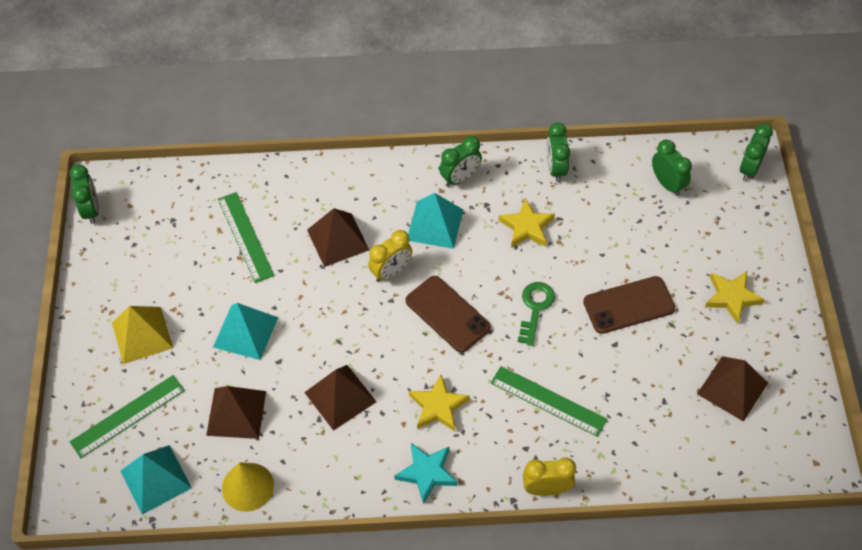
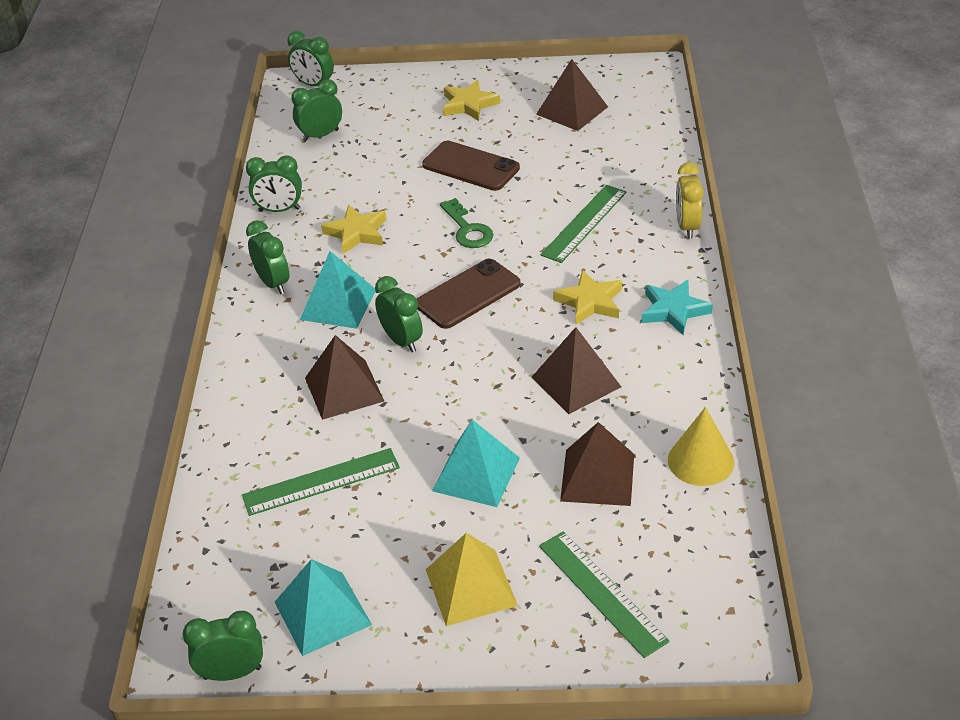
camera: 85 degrees left, 15 degrees down
turquoise pyramid [121,445,192,515] -> turquoise pyramid moved to [275,559,372,656]
yellow clock [368,230,413,282] -> green clock [375,276,423,352]
green key [518,282,555,346] -> green key turned 135 degrees counterclockwise [440,198,493,248]
brown phone [583,276,676,334] -> brown phone turned 45 degrees counterclockwise [422,141,520,191]

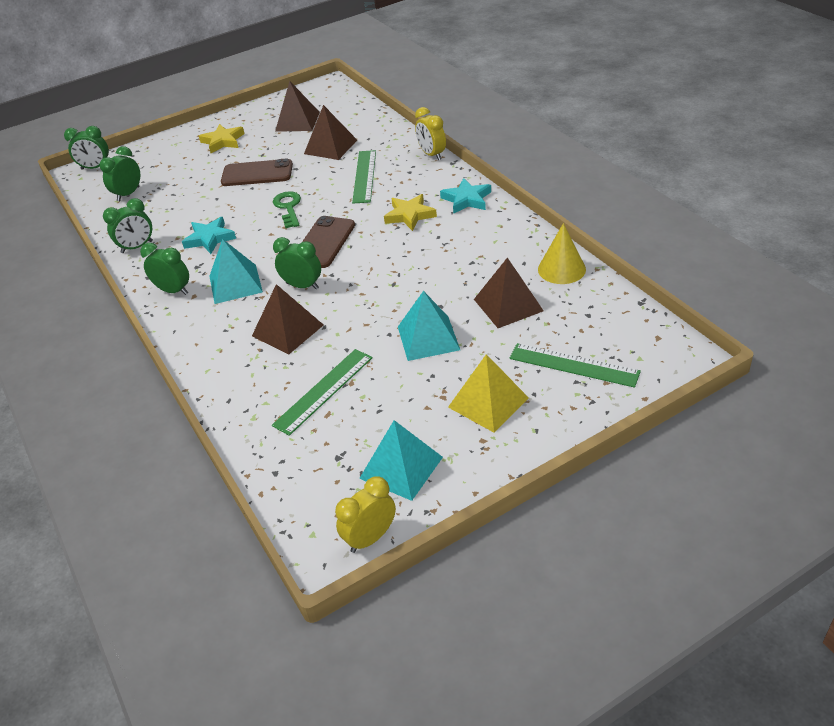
camera: 30 degrees left, 0 degrees up
green clock [183,611,263,681] -> yellow clock [335,477,396,553]
yellow star [321,205,386,254] -> turquoise star [182,217,236,254]
green key [440,198,493,248] -> green key turned 135 degrees counterclockwise [273,191,301,228]
brown pyramid [532,327,621,414] -> brown pyramid moved to [304,105,357,160]

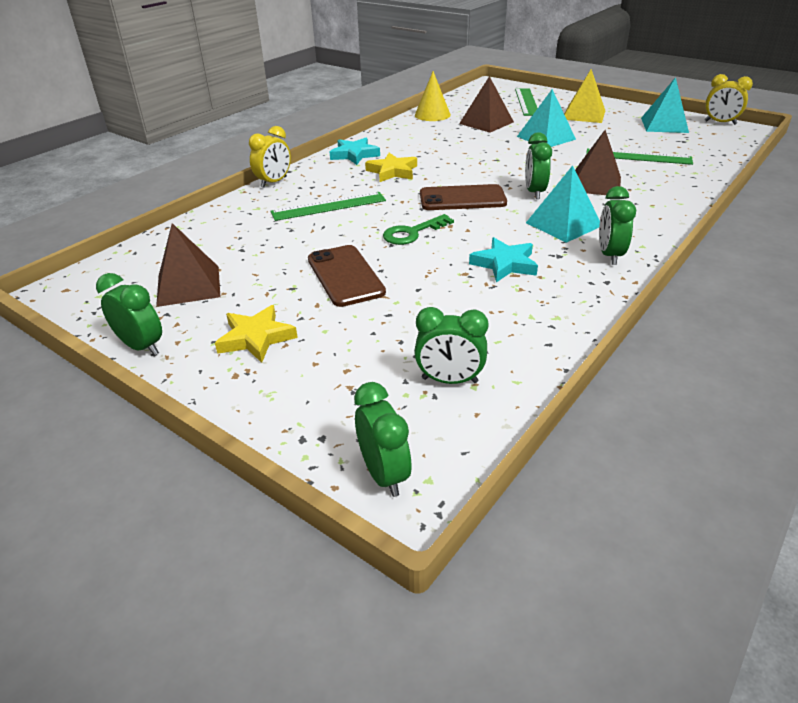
camera: 115 degrees left, 5 degrees down
green clock [103,198,153,253] -> green clock moved to [96,273,162,355]
brown pyramid [304,105,357,160] -> none

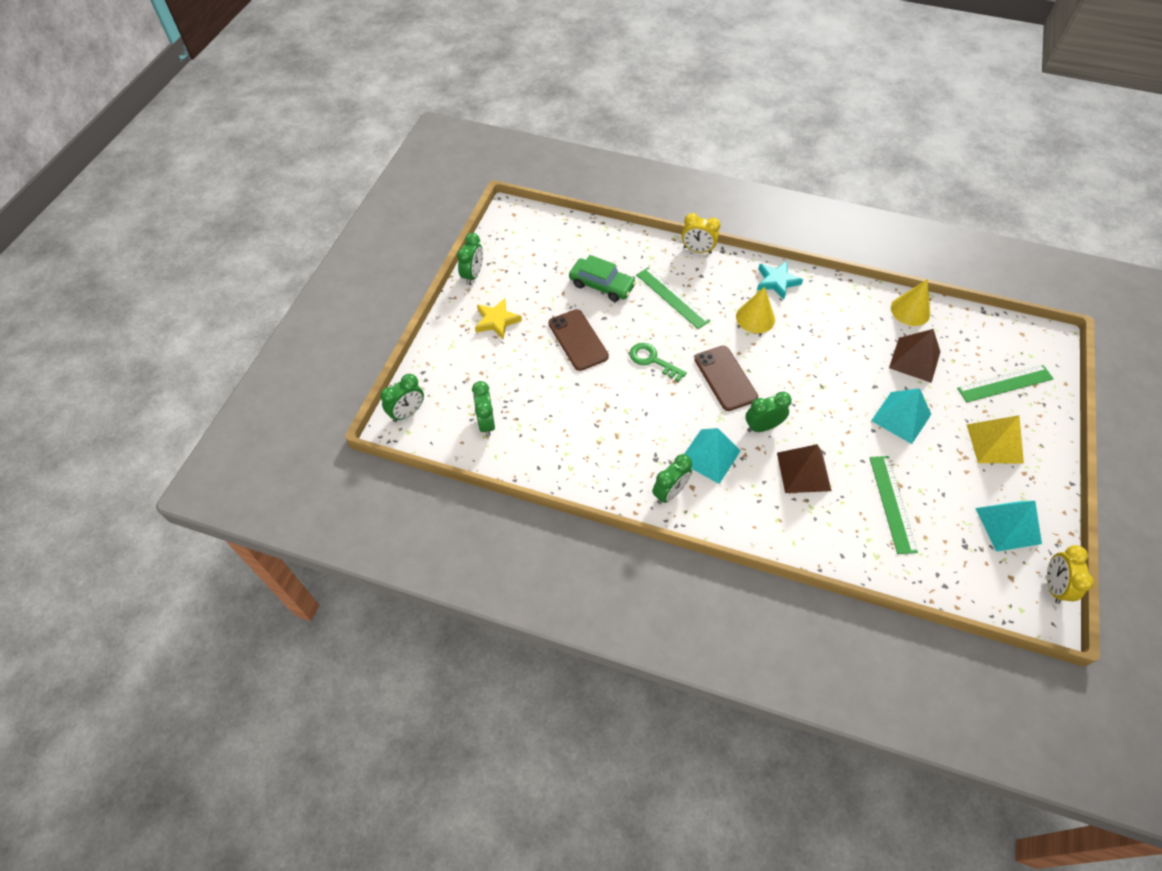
camera: 70 degrees right, 20 degrees up
brown pyramid [156,223,221,307] -> none
brown phone [308,245,386,307] -> brown phone turned 75 degrees counterclockwise [548,309,609,371]
yellow star [365,153,417,182] -> yellow cone [736,287,775,333]
turquoise star [469,237,538,282] -> none
green clock [599,186,636,265] -> green clock turned 150 degrees clockwise [652,454,692,504]
none -> green car [569,255,636,302]

